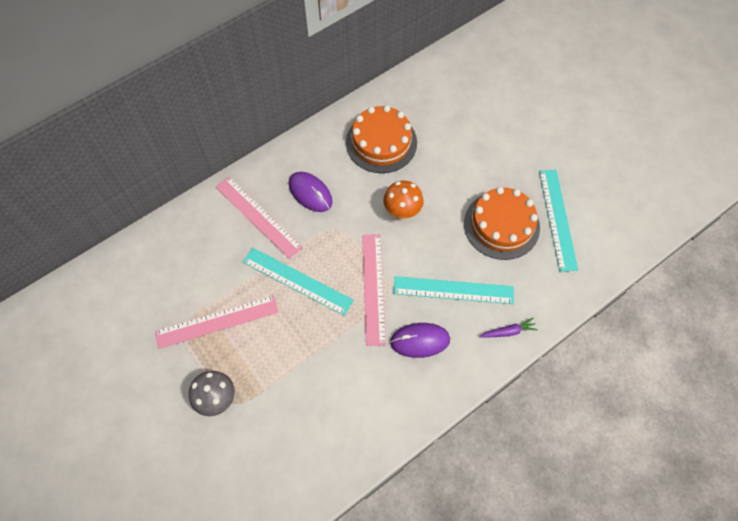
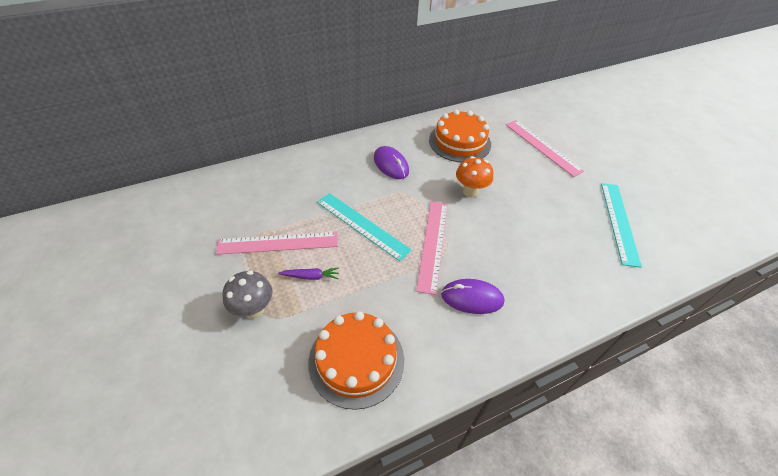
camera: 10 degrees right, 15 degrees down
pink ruler [216,176,303,259] -> pink ruler moved to [506,120,584,177]
turquoise ruler [393,276,514,304] -> none
orange cake [464,187,540,260] -> orange cake moved to [308,311,404,410]
purple carrot [479,318,538,338] -> purple carrot moved to [278,267,339,280]

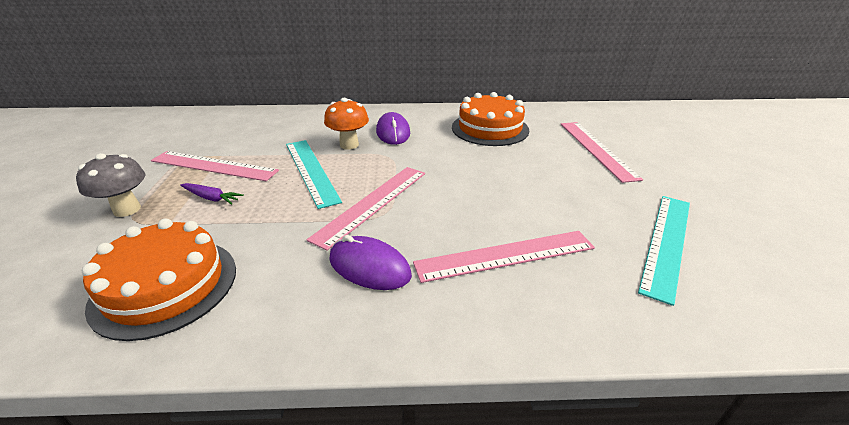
camera: 25 degrees right, 15 degrees down
orange mushroom [456,156,493,198] -> orange mushroom moved to [324,98,369,150]
none -> pink ruler [413,231,595,283]

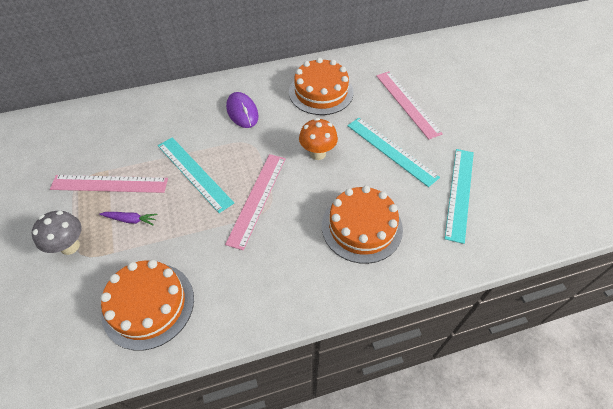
camera: 15 degrees left, 20 degrees up
orange mushroom [324,98,369,150] -> orange mushroom moved to [299,118,338,160]
purple mouse [329,235,412,290] -> none
pink ruler [413,231,595,283] -> orange cake [322,185,403,264]
none -> turquoise ruler [347,118,440,187]

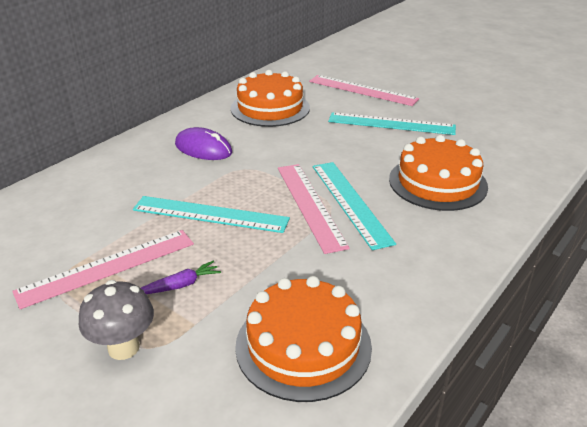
camera: 35 degrees left, 20 degrees down
orange mushroom [299,118,338,160] -> none
turquoise ruler [444,149,474,244] -> turquoise ruler moved to [313,162,396,250]

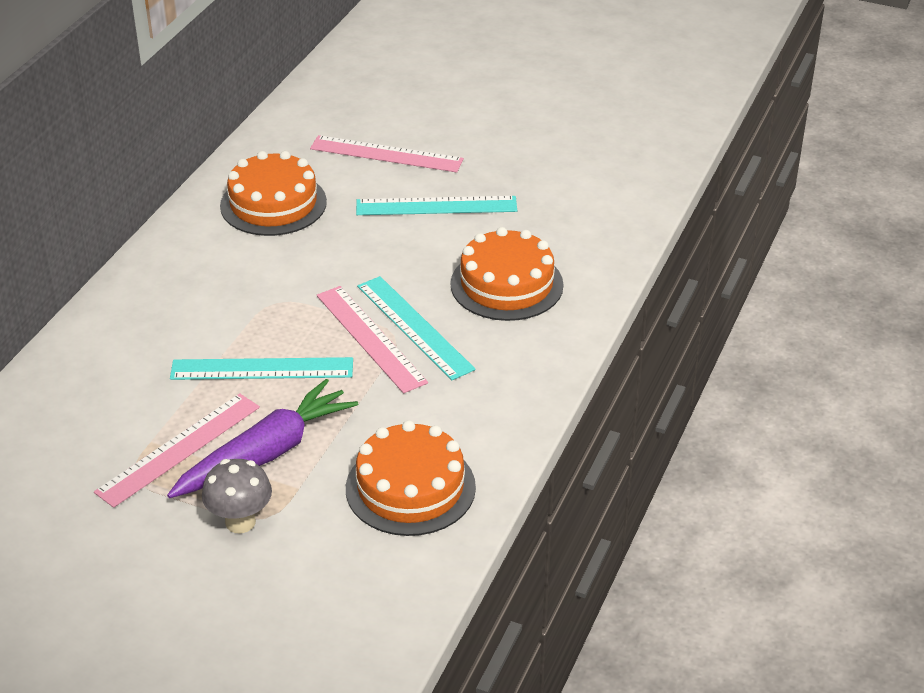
camera: 15 degrees left, 5 degrees up
purple carrot [141,261,221,294] -> purple carrot [167,379,358,498], size x2.38
purple mouse [175,127,232,160] -> none

